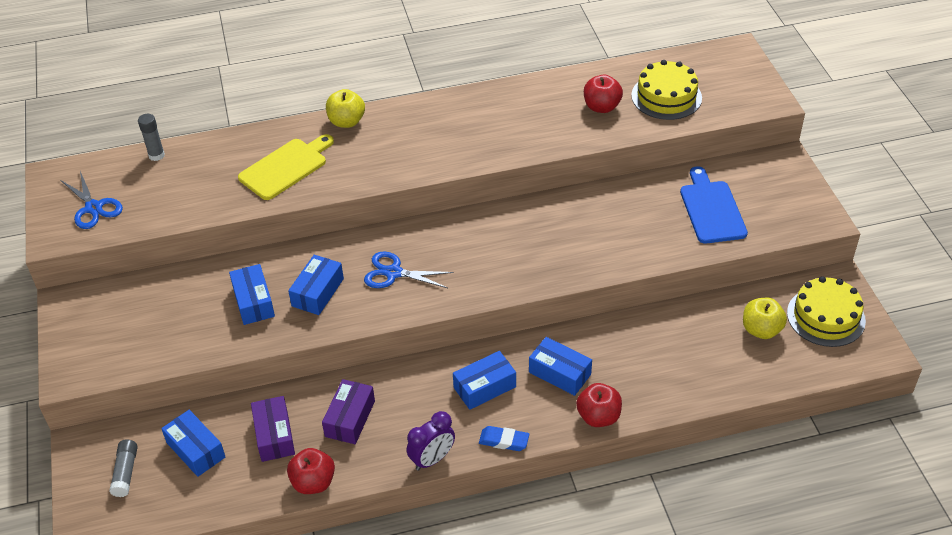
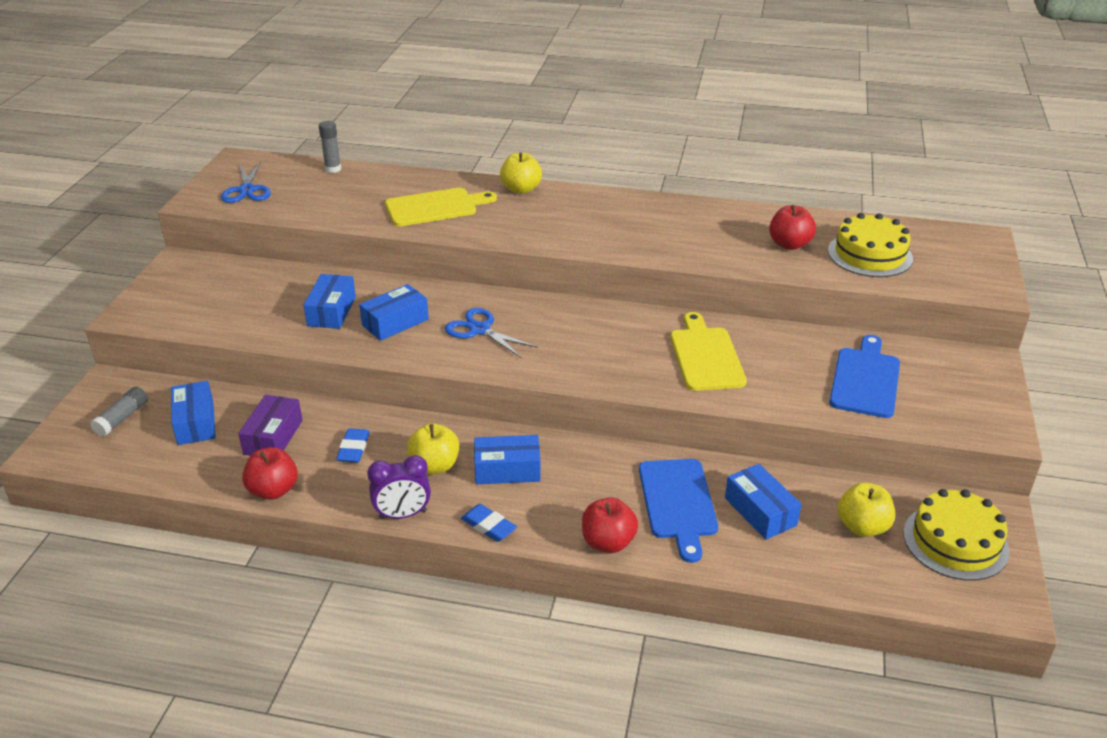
camera: 25 degrees right, 10 degrees down
purple box [322,379,375,444] -> blue eraser [336,428,370,463]
blue box [529,337,592,396] -> blue box moved to [725,464,802,540]
none -> yellow apple [407,423,459,474]
none -> blue cutting board [639,459,718,563]
none -> yellow cutting board [671,312,747,391]

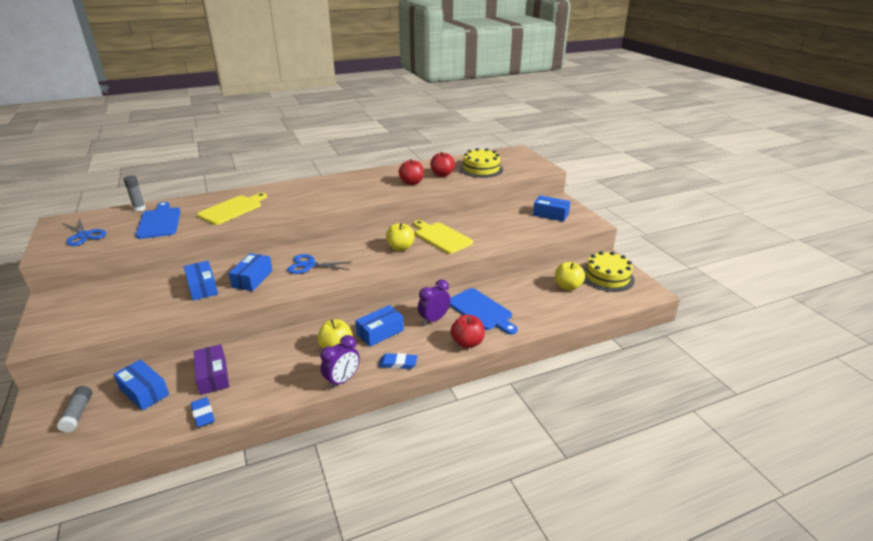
camera: 35 degrees left, 5 degrees down
red apple [242,447,298,500] -> red apple moved to [399,159,424,185]
blue eraser [336,428,370,463] -> blue eraser moved to [191,397,215,428]
yellow apple [500,152,542,194] -> yellow apple moved to [386,223,415,251]
blue box [725,464,802,540] -> blue box moved to [533,195,571,222]
blue cutting board [829,335,900,418] -> blue cutting board moved to [136,202,181,239]
none -> purple clock [418,279,450,325]

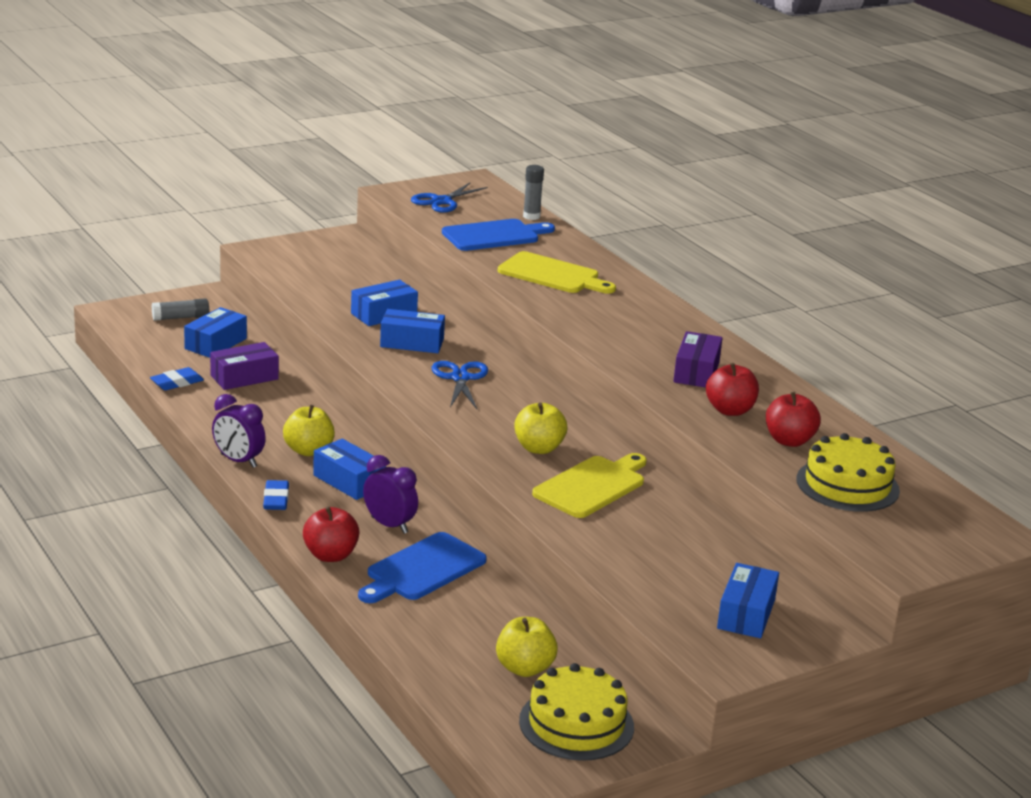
camera: 80 degrees right, 5 degrees down
none -> purple box [673,331,722,388]

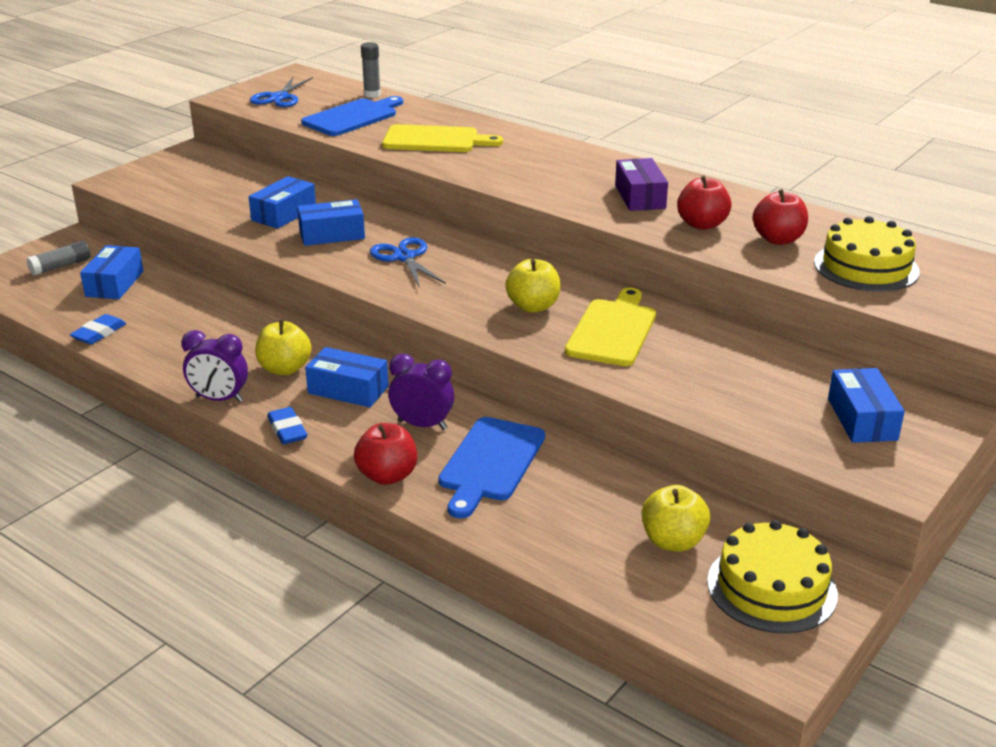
camera: 20 degrees left, 5 degrees up
purple box [210,342,279,390] -> none

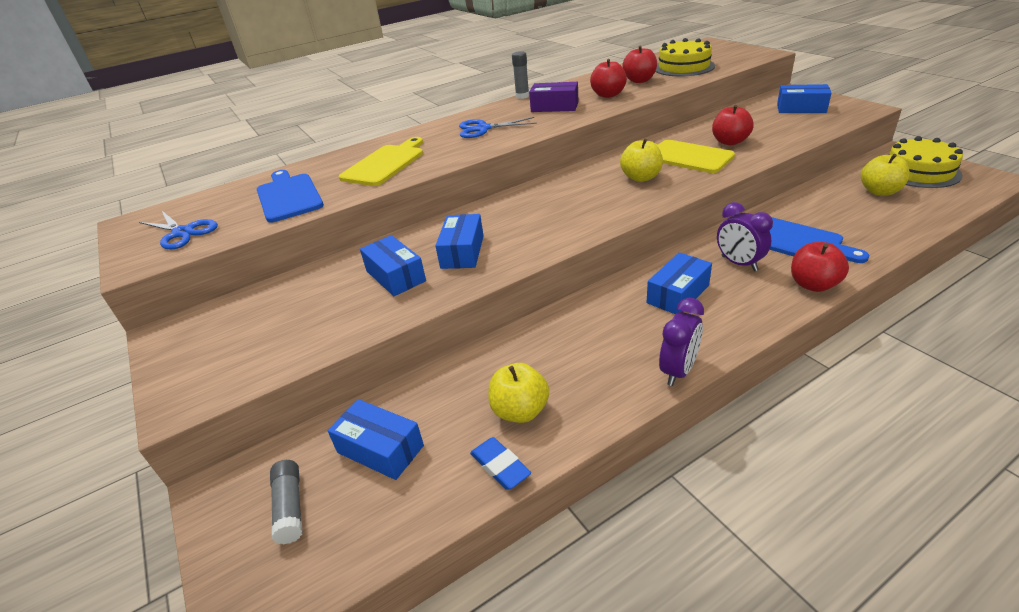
camera: 65 degrees left, 5 degrees up
yellow apple [255,320,311,375] -> yellow apple moved to [489,363,549,423]
blue eraser [267,407,307,444] -> none
grey glue stick [361,42,381,98] -> grey glue stick moved to [512,51,529,99]
blue scissors [370,237,446,288] -> blue scissors moved to [459,117,537,138]
purple clock [389,354,454,430] -> purple clock turned 75 degrees counterclockwise [717,202,773,271]
none -> red apple [712,105,754,145]

